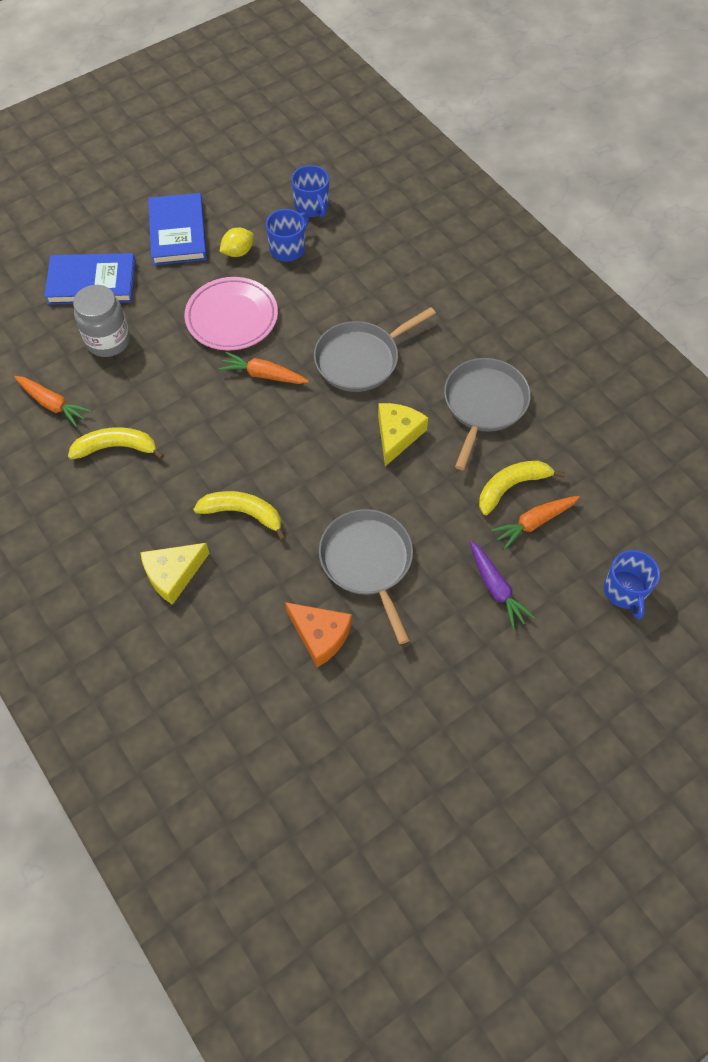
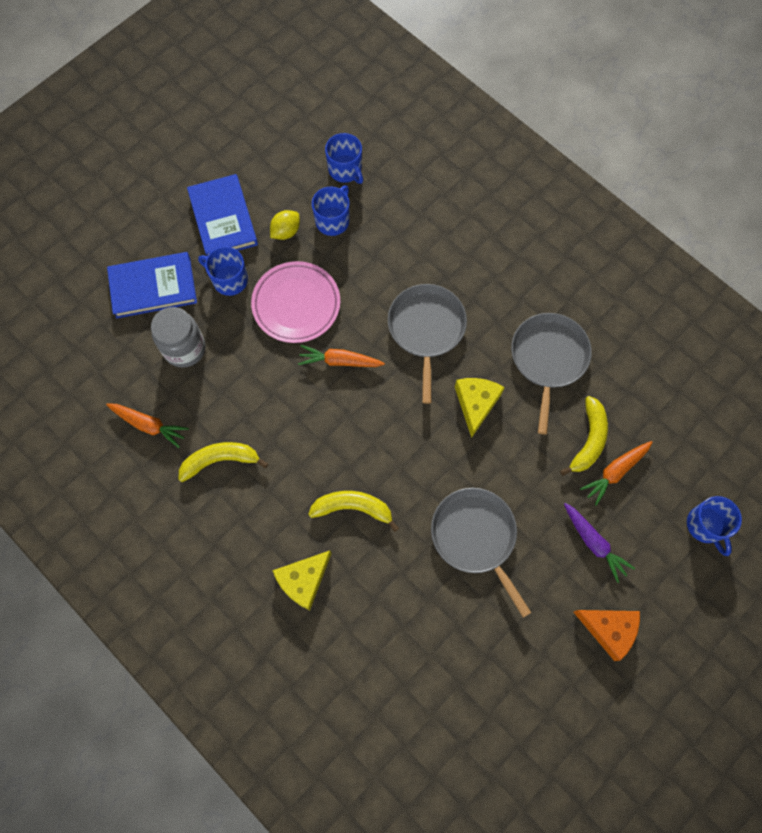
camera: 10 degrees left, 10 degrees up
orange cheese [285,602,352,667] -> orange cheese moved to [573,610,640,661]
grey pan [314,307,436,392] -> grey pan turned 135 degrees clockwise [388,284,467,404]
yellow banana [479,461,565,515] -> yellow banana turned 150 degrees clockwise [560,396,608,476]
none -> blue mug [198,247,248,296]

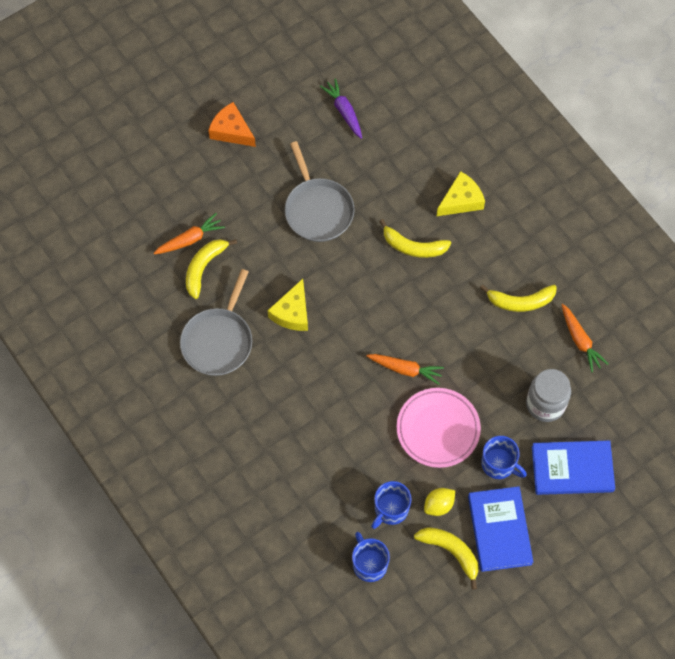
camera: 170 degrees left, 5 degrees down
orange carrot [106,403,189,448] -> orange carrot turned 150 degrees counterclockwise [562,304,608,372]
grey pan [388,284,467,404] -> none
purple carrot [564,503,635,583] -> purple carrot moved to [320,78,362,139]
blue mug [687,496,742,556] -> none
none -> yellow banana [414,527,478,590]

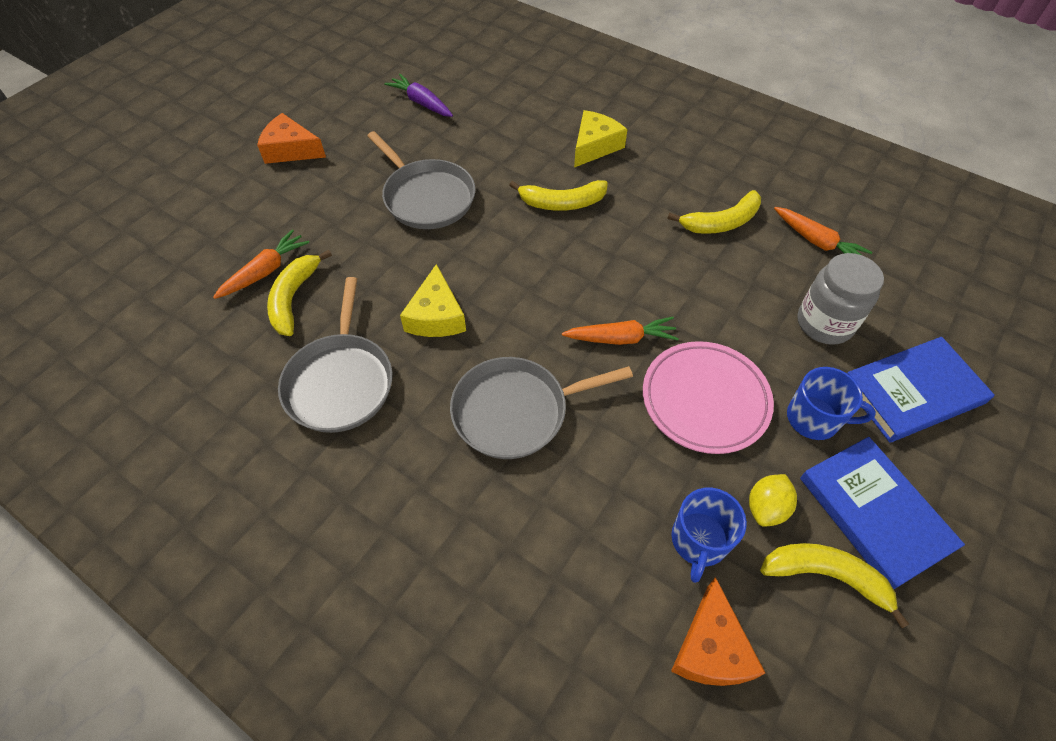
camera: 20 degrees left, 10 degrees down
blue mug [352,532,390,582] -> orange cheese [671,577,765,686]
none -> grey pan [450,357,633,459]

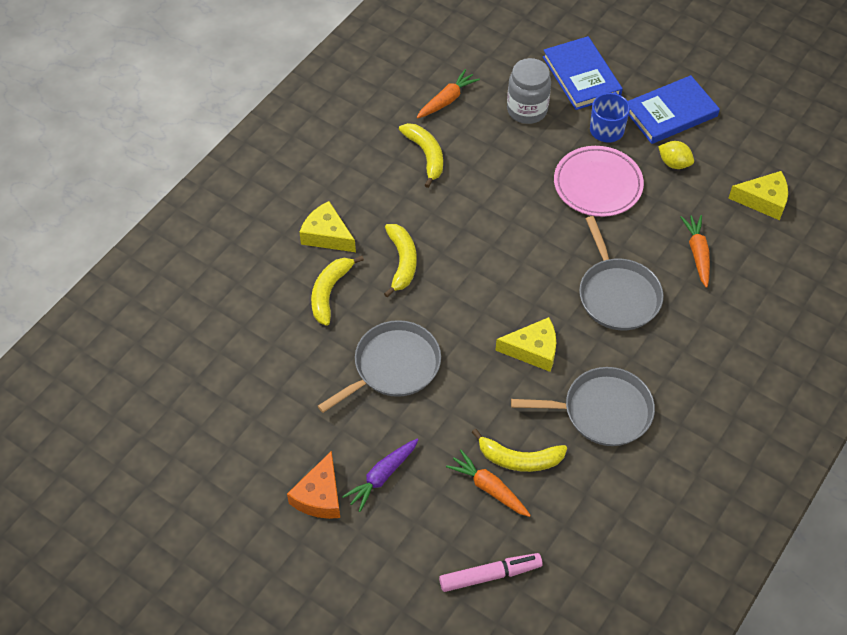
camera: 90 degrees left, 0 degrees up
purple carrot [384,74,453,117] -> purple carrot moved to [342,439,418,512]
orange carrot [562,317,679,345] -> orange carrot moved to [681,215,710,288]
blue mug [671,488,747,583] -> none
orange cheese [671,577,765,686] -> yellow cheese [728,171,788,220]
yellow banana [760,543,909,628] -> yellow banana moved to [311,256,364,326]
none -> pink marker [439,553,543,592]

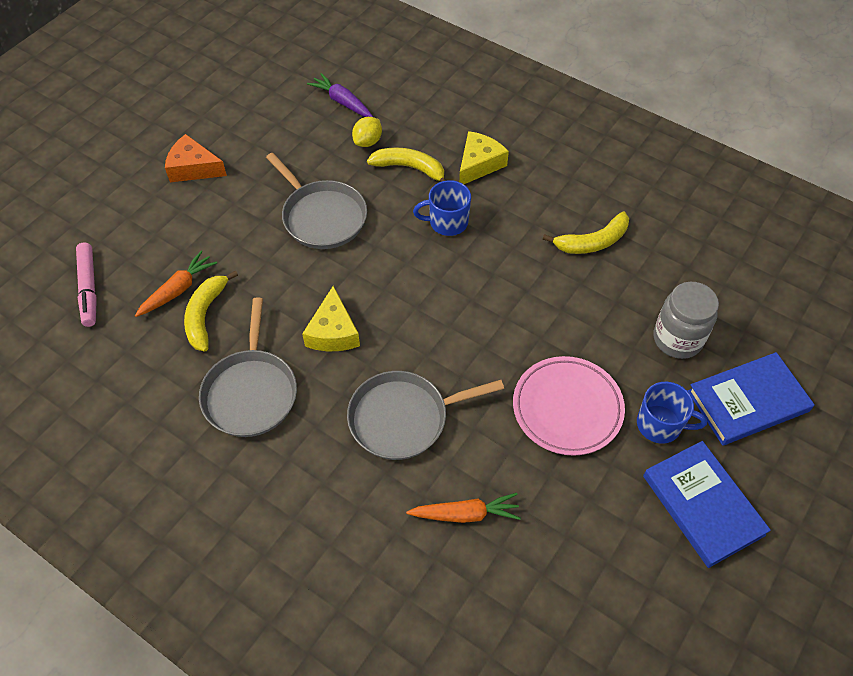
camera: 90 degrees right, 0 degrees up
purple carrot [342,439,418,512] -> purple carrot moved to [307,73,373,117]
yellow banana [384,224,417,297] -> blue mug [413,180,471,236]
orange carrot [417,69,480,118] -> none
yellow lemon [658,141,694,169] -> yellow lemon moved to [352,117,382,147]
yellow cheese [728,171,788,220] -> none

